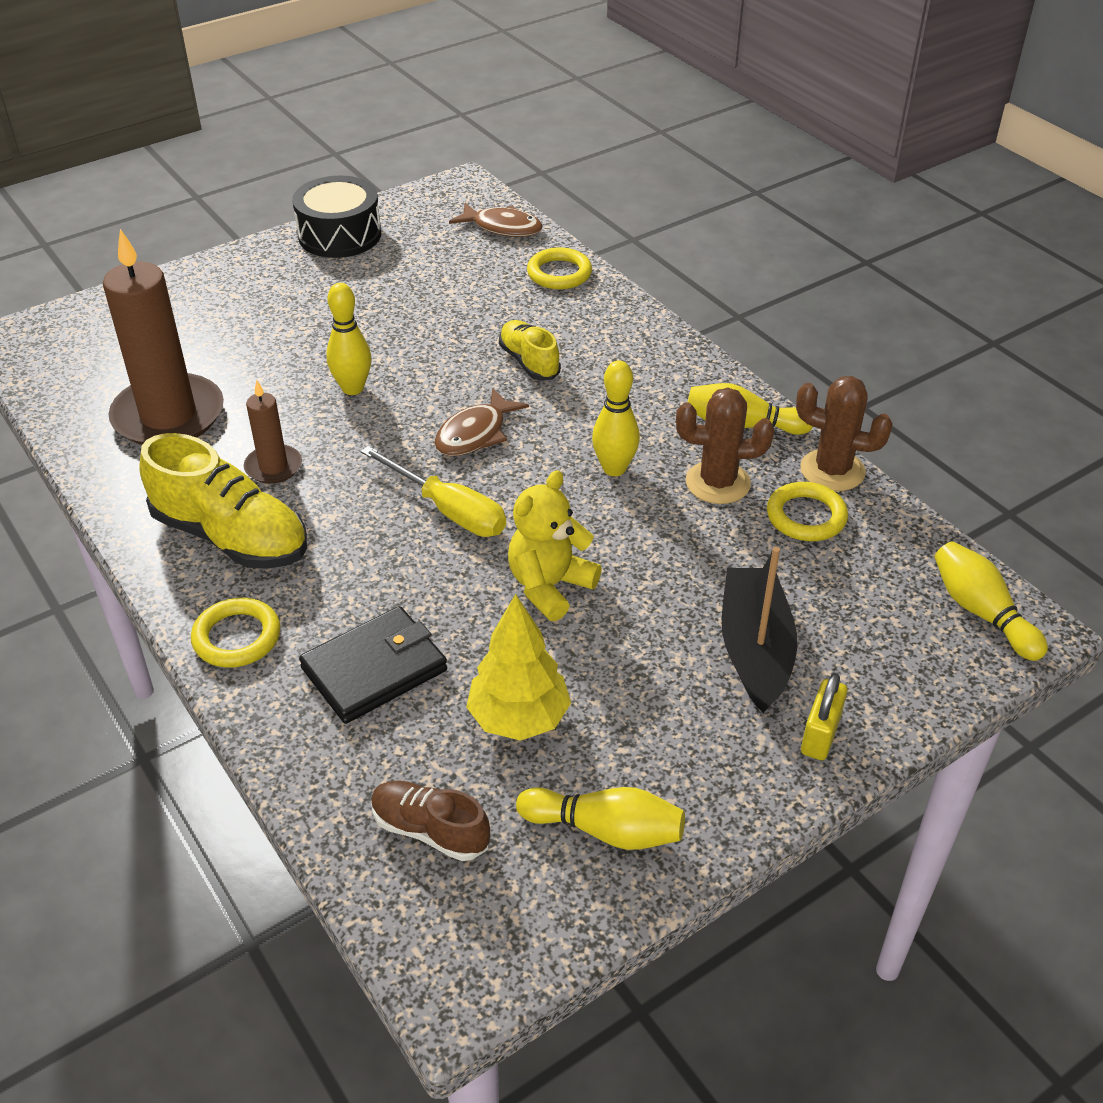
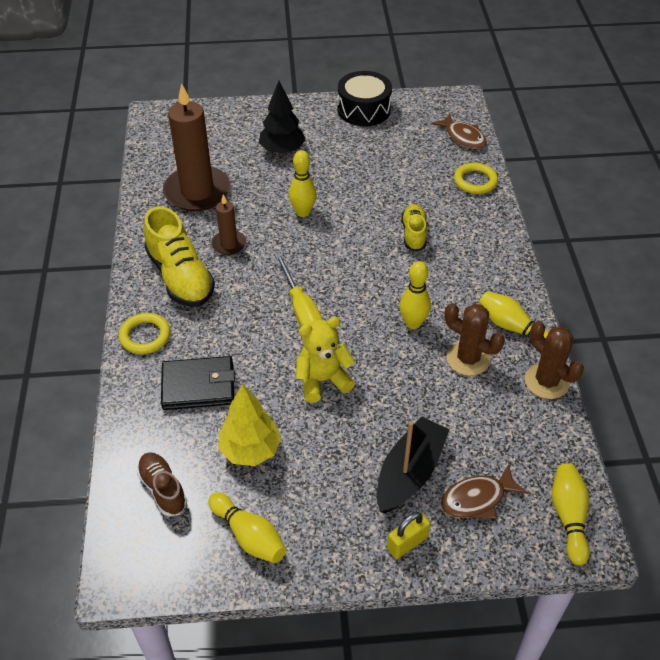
camera: 30 degrees right, 5 degrees up
brown fish [434,388,529,456] -> brown fish moved to [441,464,528,519]
yellow ring [767,482,848,541] -> none
none -> black tree [259,81,306,154]

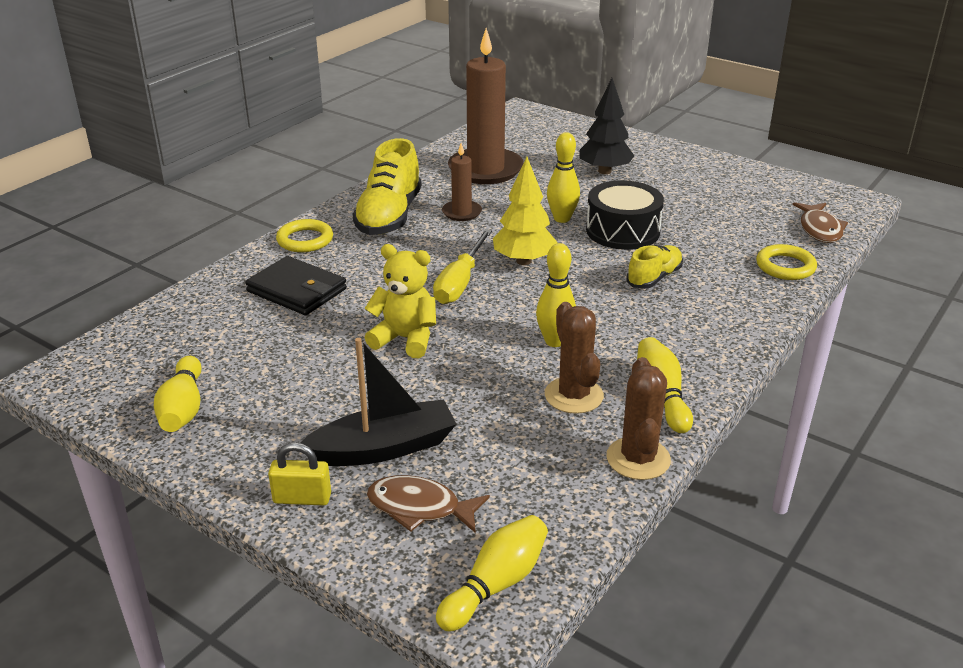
camera: 40 degrees right, 15 degrees down
brown shoe [137,452,187,516] -> none
yellow tree [219,384,281,466] -> yellow tree moved to [493,157,557,265]
black drum [338,71,392,126] -> black drum moved to [586,180,664,250]

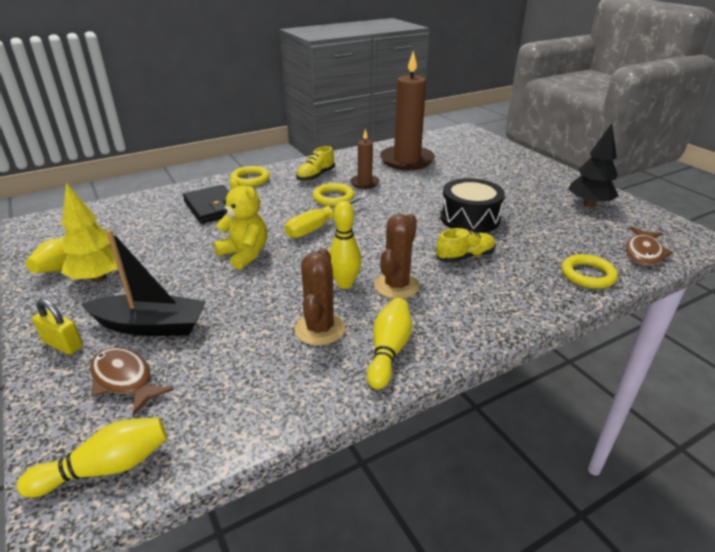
camera: 25 degrees right, 0 degrees up
yellow shoe [353,138,422,235] -> yellow shoe [296,146,335,181], size x0.57
yellow tree [493,157,557,265] -> yellow tree moved to [61,183,122,282]
yellow bowling pin [547,132,580,223] -> none
black tree [579,78,634,174] -> black tree moved to [568,123,619,207]
brown cactus [606,357,671,480] -> brown cactus moved to [374,214,420,299]
none -> yellow ring [313,183,354,206]

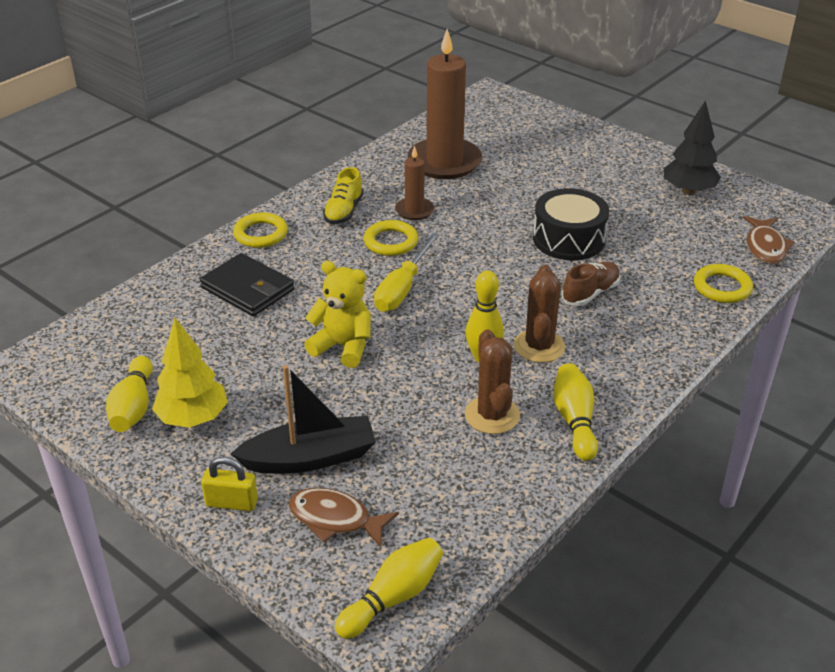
camera: 20 degrees left, 5 degrees up
yellow shoe [436,228,496,263] -> brown shoe [562,262,620,306]

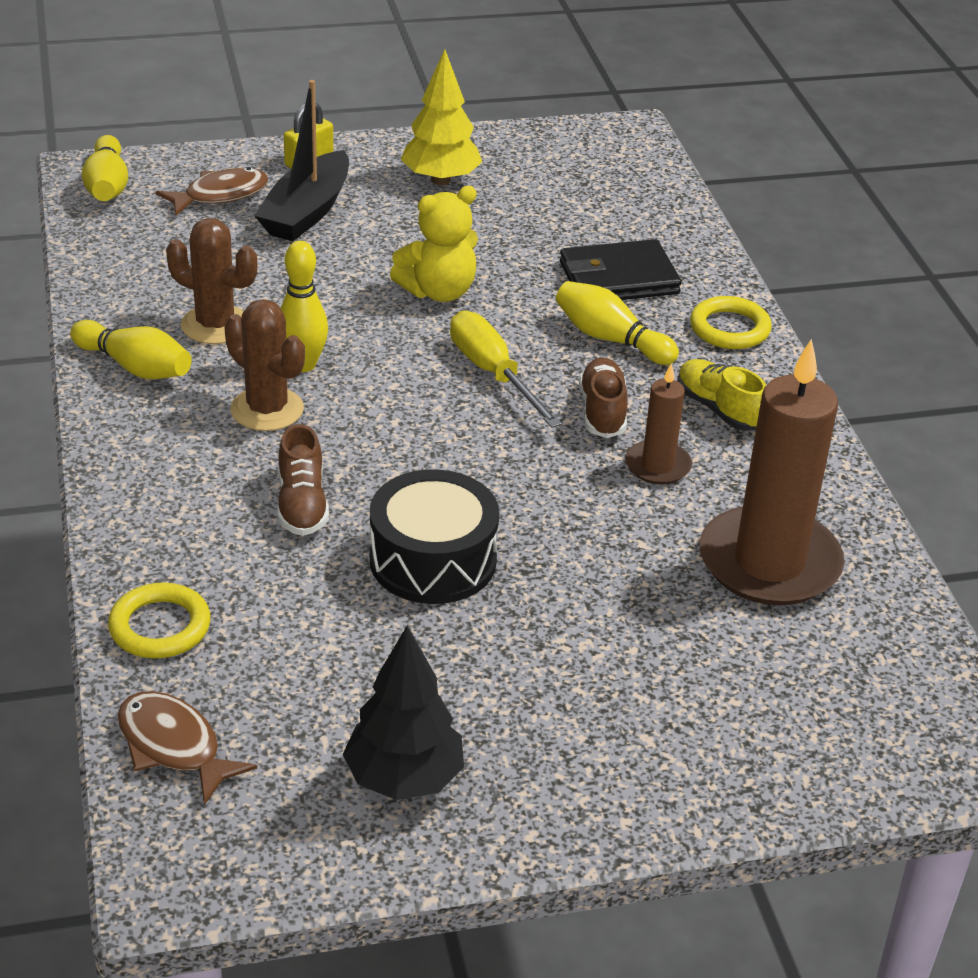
camera: 125 degrees right, 0 degrees up
yellow bowling pin [106,356,153,432] -> yellow bowling pin moved to [556,281,679,365]
yellow ring [364,220,418,256] -> brown shoe [579,357,628,438]

